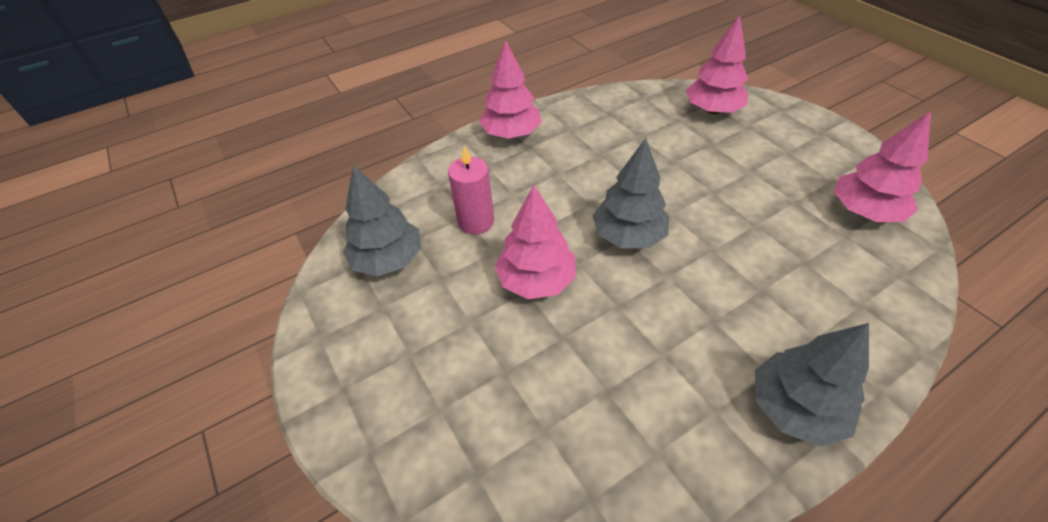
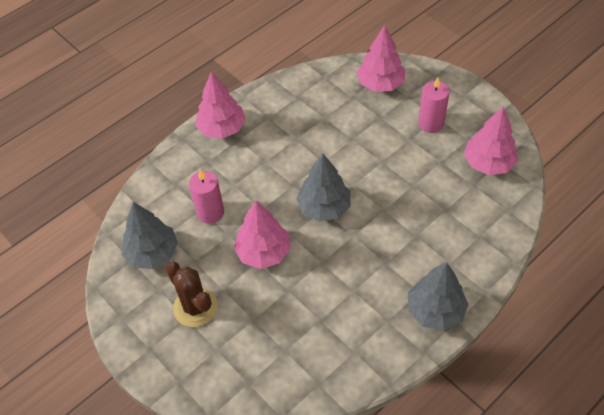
camera: 10 degrees left, 5 degrees up
none -> brown cactus [166,262,218,327]
none -> pink candle [418,77,450,133]

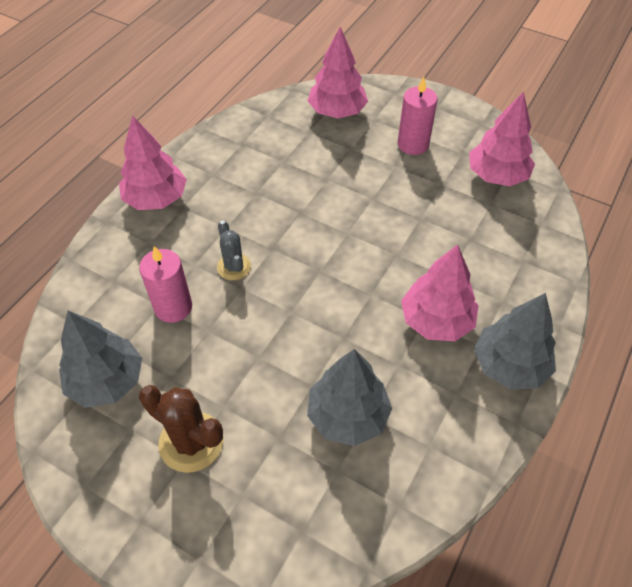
camera: 20 degrees left, 0 degrees up
pink tree [234,201,291,269] -> pink tree moved to [401,244,479,341]
grey tree [296,154,351,221] -> grey tree moved to [307,349,392,446]
none -> grey cactus [217,221,251,280]

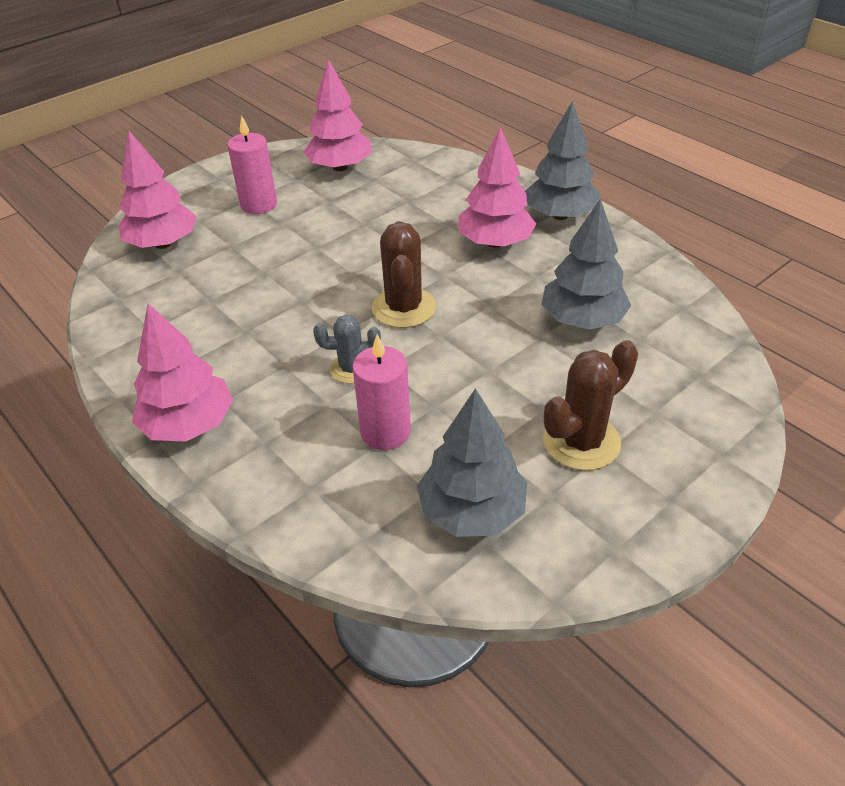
camera: 70 degrees left, 10 degrees down
none -> brown cactus [372,221,436,328]

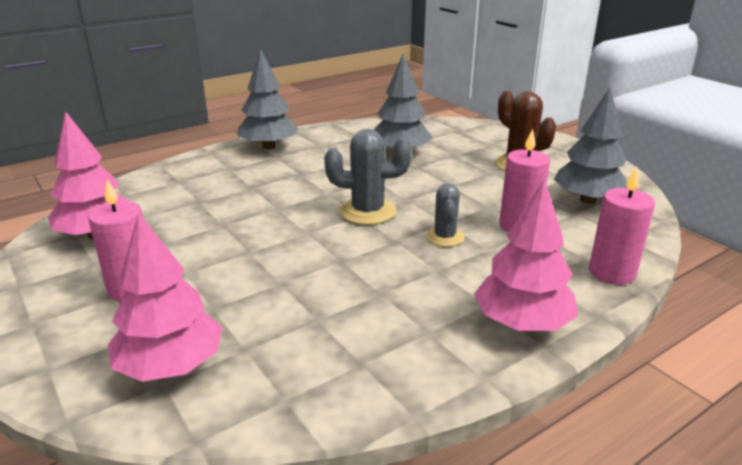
camera: 85 degrees left, 15 degrees down
brown cactus [372,221,436,328] -> grey cactus [324,129,412,225]
pink tree [458,127,536,248] -> none
none -> pink candle [589,167,655,285]

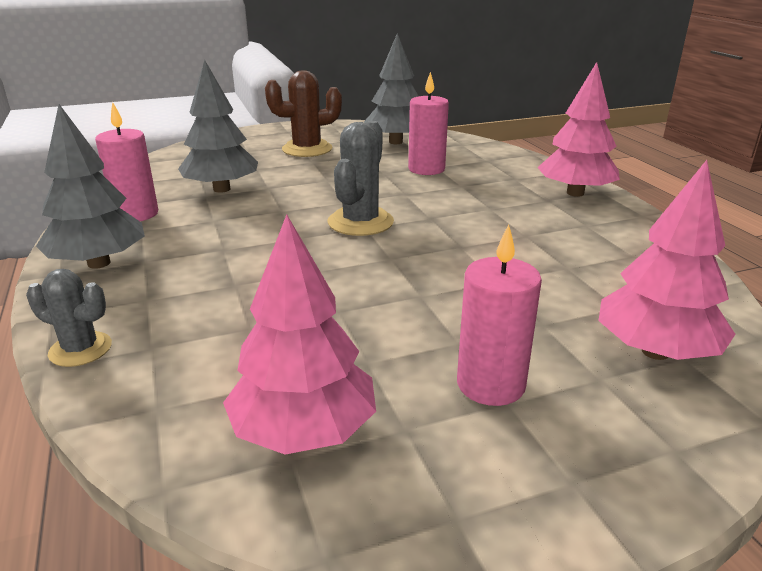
camera: 75 degrees left, 0 degrees up
grey cactus [426,183,465,247] -> grey cactus moved to [26,269,112,367]
pink candle [589,167,655,285] -> pink candle moved to [95,102,158,221]

